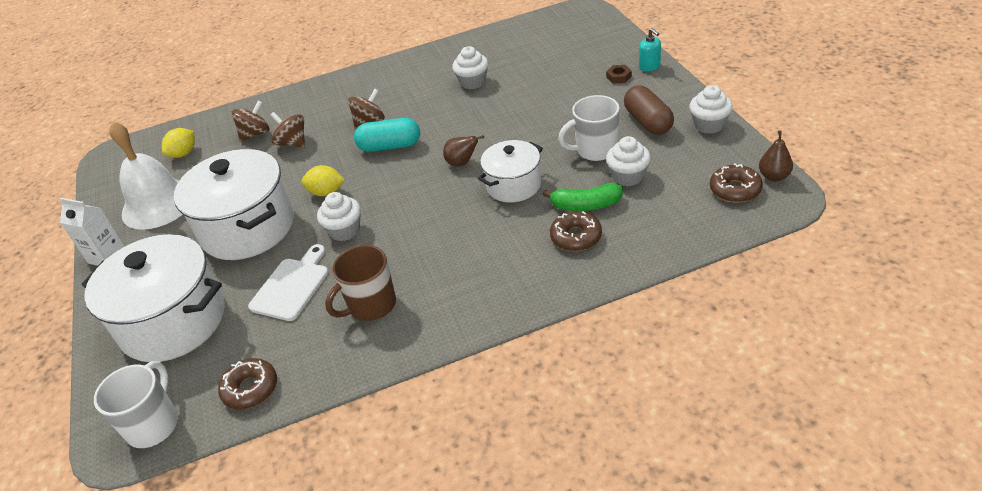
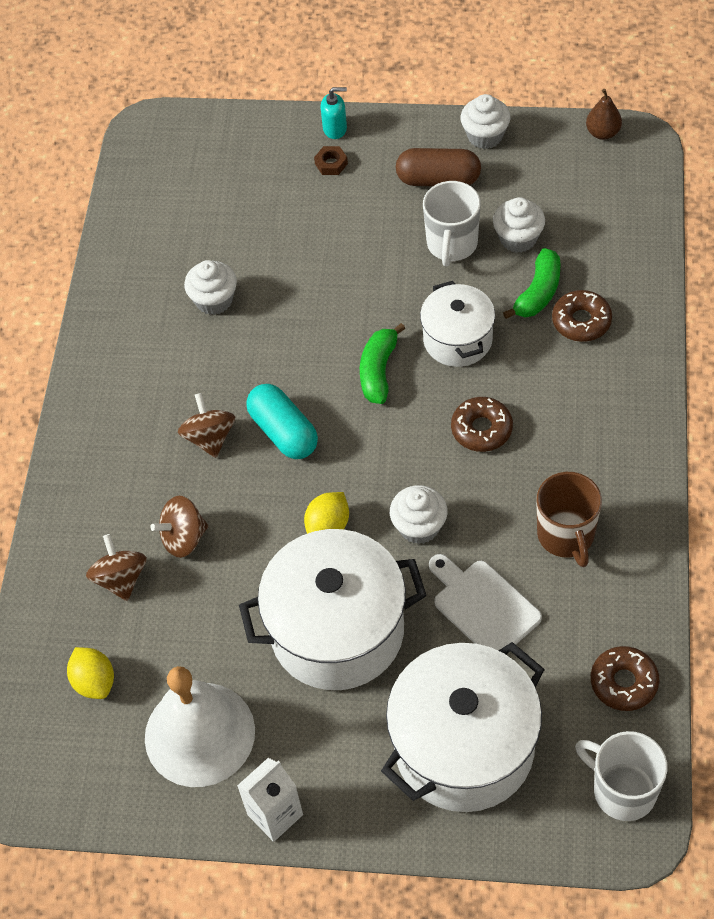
camera: 65 degrees left, 15 degrees up
turquoise capsule [354,118,420,152] -> turquoise capsule turned 60 degrees counterclockwise [246,384,318,459]
brown pear [443,135,484,166] -> green banana [360,323,405,404]
brown donut [710,163,763,203] -> brown donut moved to [451,397,513,452]

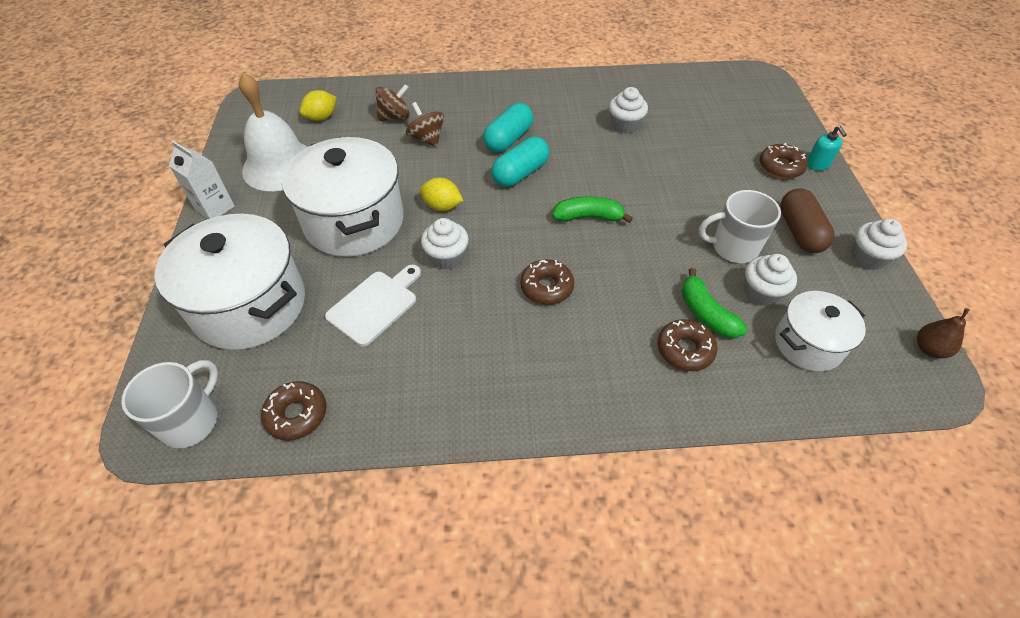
camera: 75 degrees right, 5 degrees down
brown spinning top [178,393,236,458] -> turquoise capsule [483,103,534,153]
brown nut [314,146,348,175] -> brown donut [760,143,808,179]
white pot [420,281,495,367] -> white pot moved to [775,291,866,371]
green banana [503,248,561,319] -> green banana turned 45 degrees clockwise [681,268,747,338]
brown mug [537,472,602,567] -> none

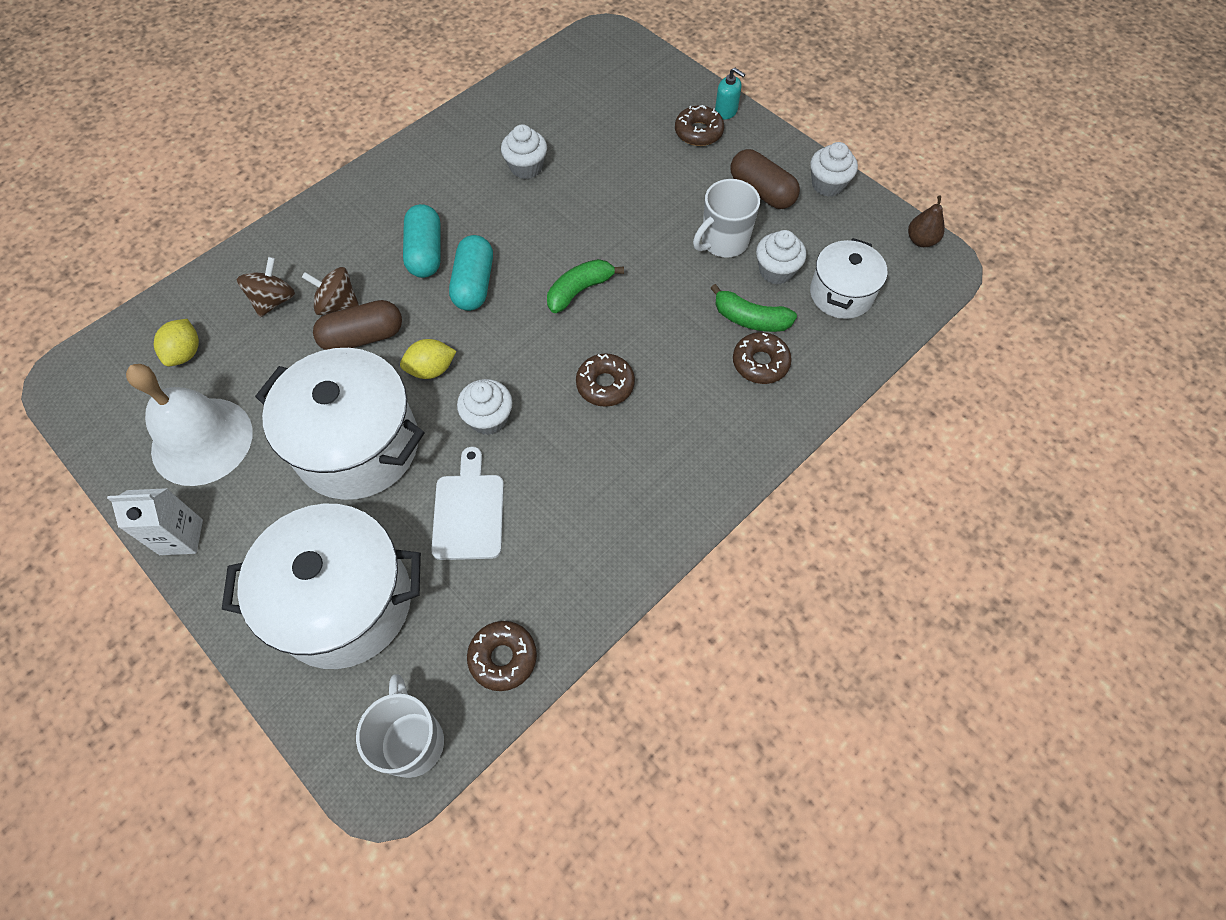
camera: 40 degrees left, 10 degrees up
none -> brown capsule [313,300,402,350]

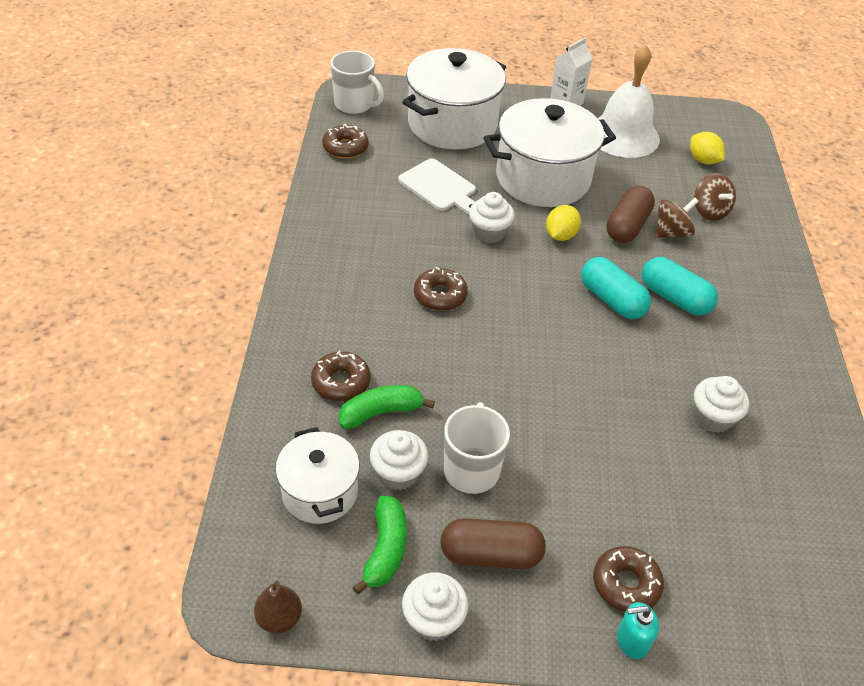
camera: 135 degrees right, 15 degrees down
green banana [547,259,624,313] -> green banana moved to [352,495,407,595]

